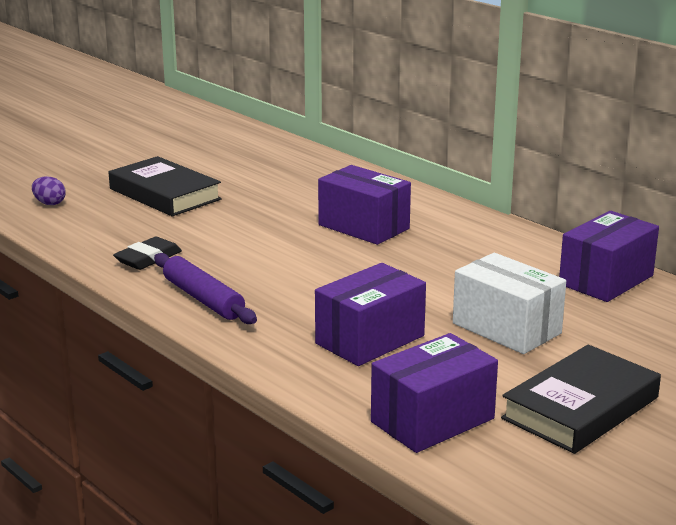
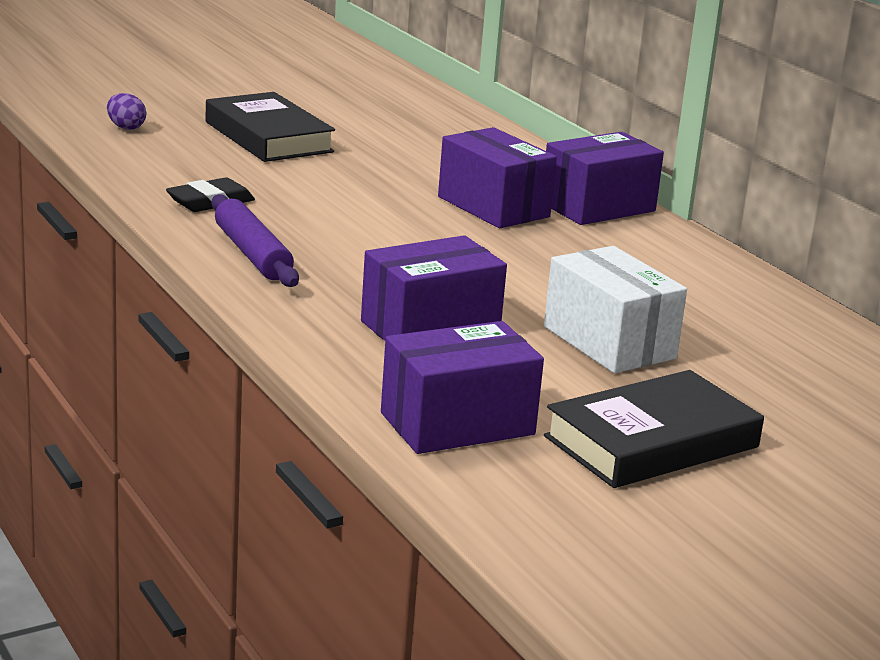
camera: 10 degrees right, 0 degrees up
purple box [559,211,659,302] -> purple box moved to [546,132,664,225]

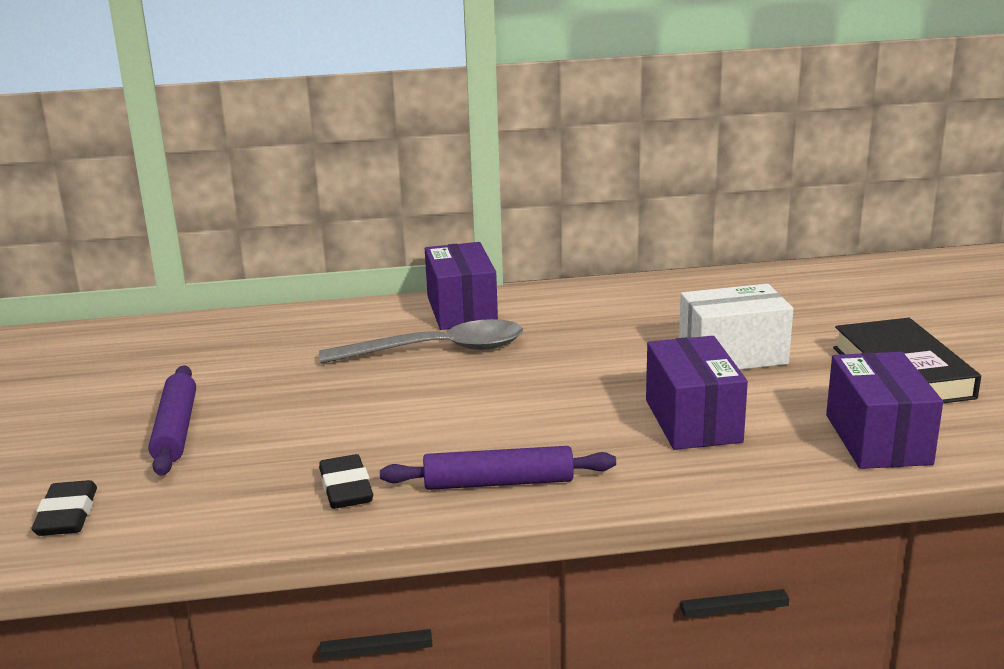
camera: 65 degrees left, 0 degrees up
purple egg [107,93,146,130] -> black eraser [32,480,97,536]
black book [206,92,335,162] -> purple rolling pin [148,365,196,476]
purple box [438,127,557,228] -> grey spoon [319,319,523,364]

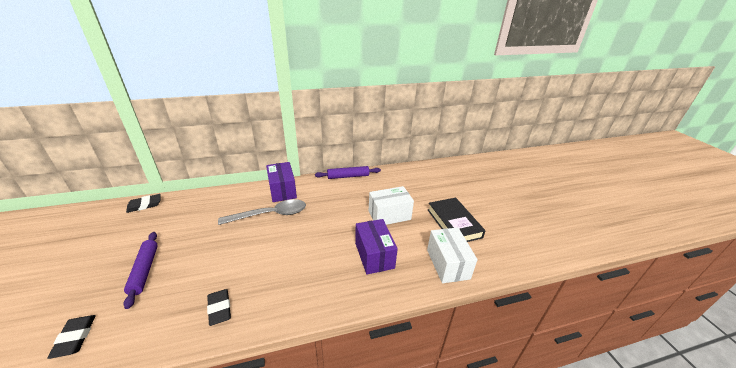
camera: 10 degrees left, 10 degrees up
purple rolling pin [380,446,616,490] -> purple rolling pin moved to [315,166,381,179]
purple box [826,352,943,469] -> white box [427,228,478,283]
none -> black eraser [126,194,161,213]

